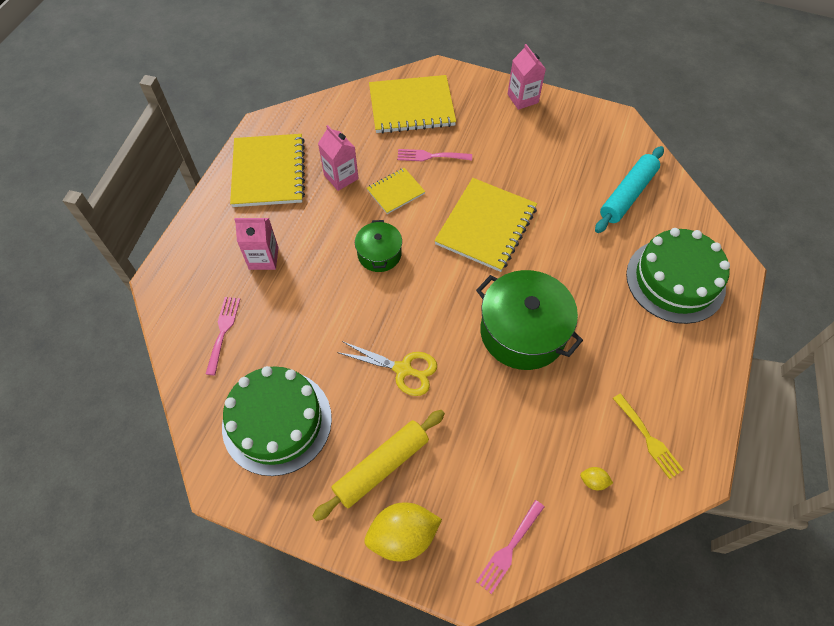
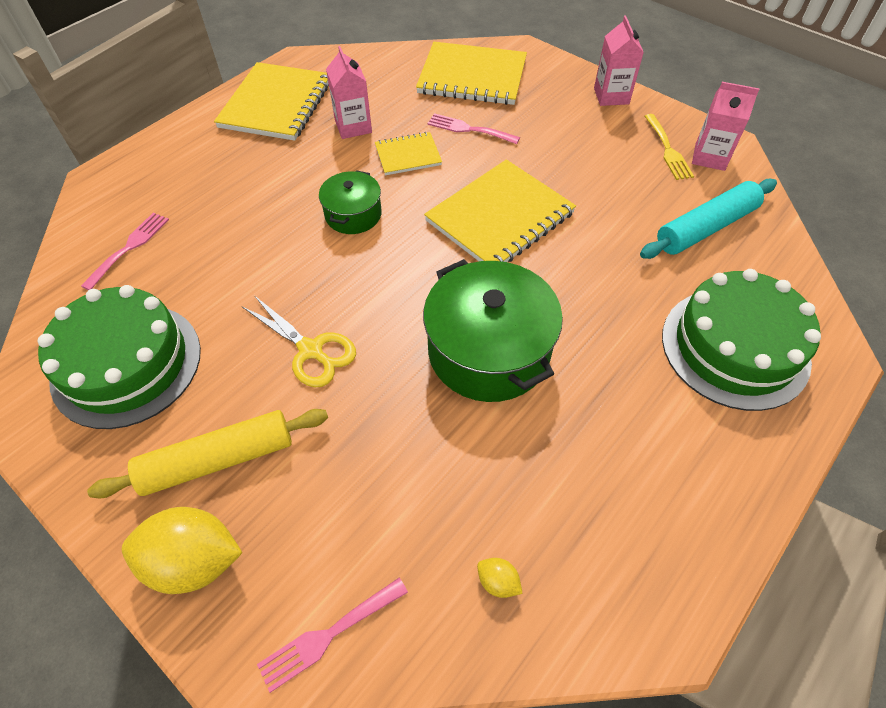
camera: 20 degrees right, 5 degrees down
pink carton [234,218,278,270] -> pink carton moved to [692,82,760,171]
yellow fork [613,394,684,479] -> yellow fork moved to [644,114,694,180]

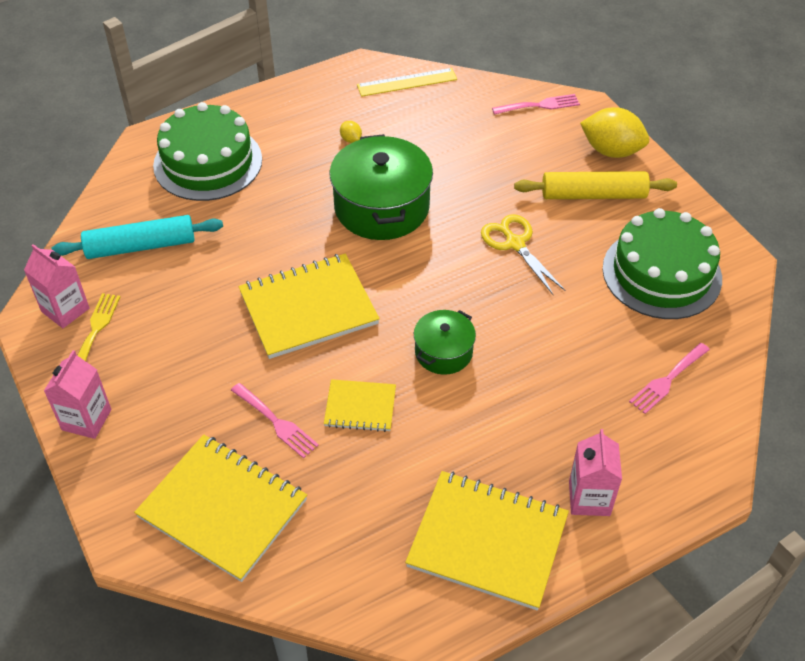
camera: 160 degrees left, 5 degrees down
yellow notebook [214,62,329,141] -> yellow notebook turned 75 degrees clockwise [405,471,569,610]
pink carton [326,46,372,139] -> pink carton moved to [569,429,622,516]
yellow lemon [477,558,523,598] -> yellow lemon moved to [340,121,362,143]
none -> yellow ruler [357,68,457,97]

